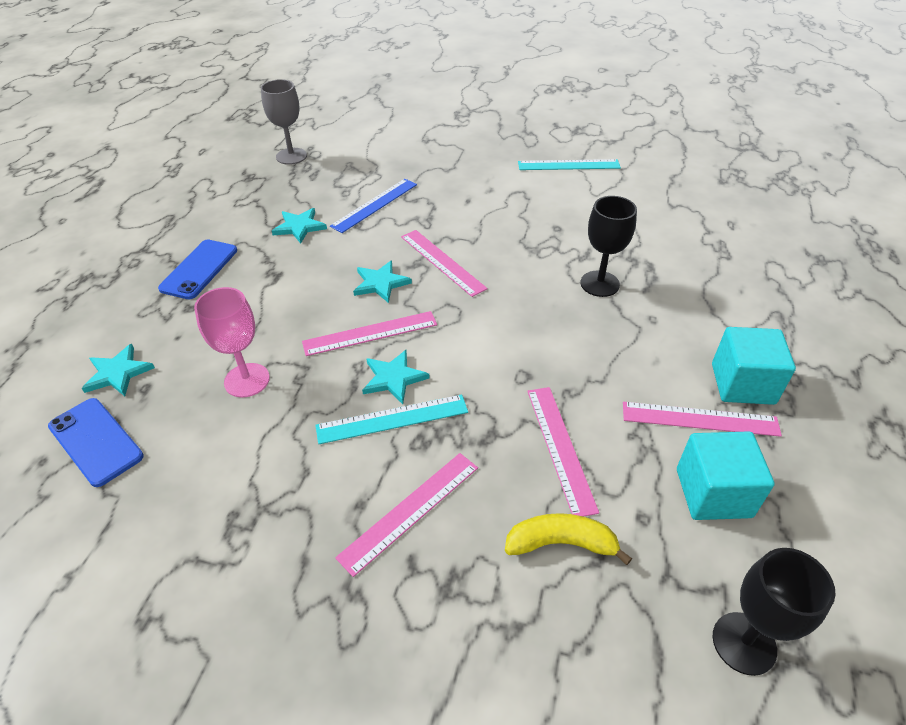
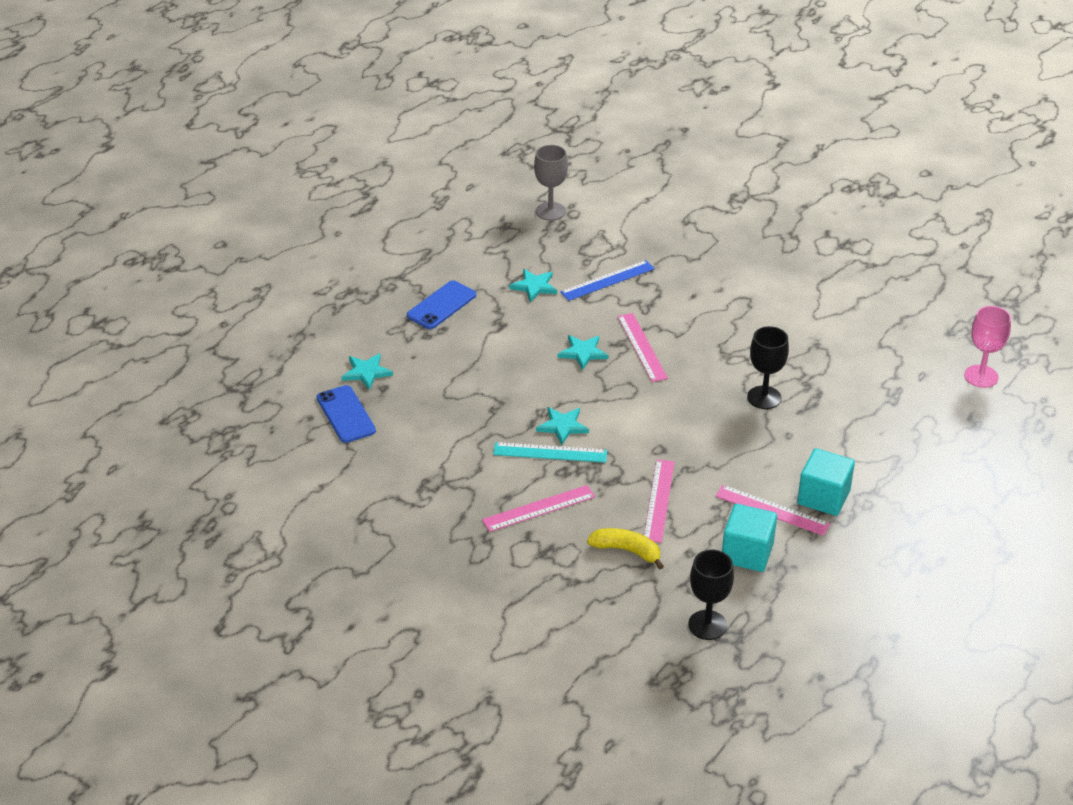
camera: 20 degrees right, 5 degrees down
pink goblet [194,287,270,398] -> pink goblet moved to [964,306,1011,388]
pink ruler [302,311,437,356] -> none
turquoise ruler [518,159,621,170] -> none

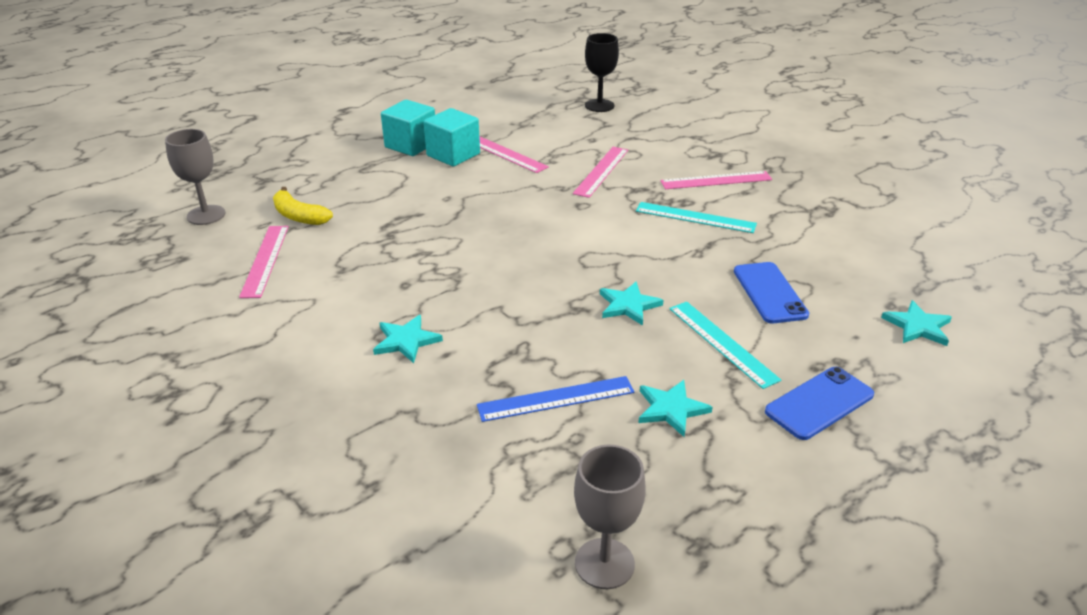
camera: 165 degrees left, 5 degrees down
blue phone [317,385,376,443] -> blue phone moved to [734,262,809,323]
turquoise star [536,407,589,445] -> turquoise star moved to [373,315,443,363]
yellow banana [587,528,664,570] -> yellow banana moved to [273,187,333,225]
pink ruler [617,313,668,382] -> pink ruler moved to [239,226,289,298]
turquoise cube [722,504,777,572] -> turquoise cube moved to [381,100,435,156]
black goblet [747,326,789,409] -> none
pink goblet [964,306,1011,388] -> grey goblet [165,129,225,225]
none -> turquoise ruler [669,301,781,389]

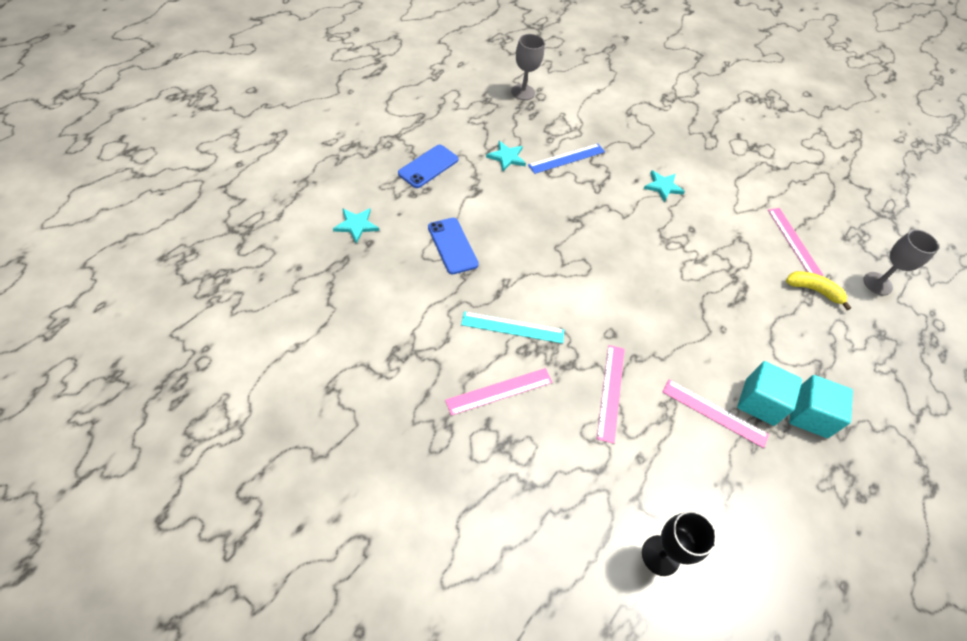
camera: 160 degrees right, 20 degrees up
turquoise star [600,281,664,326] -> none
turquoise ruler [669,301,781,389] -> none

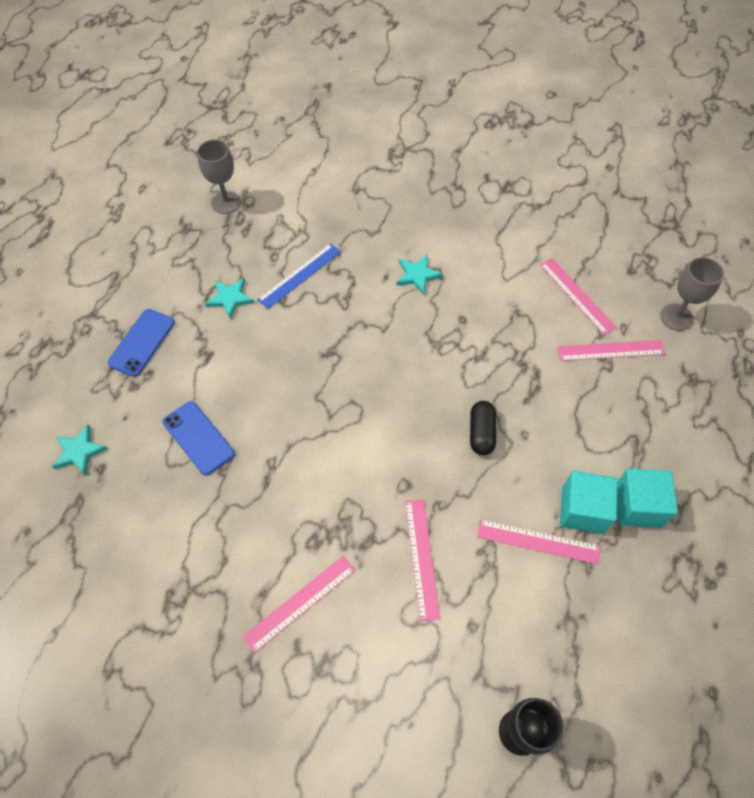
camera: 10 degrees left, 5 degrees up
turquoise ruler [461,311,564,344] -> none
yellow banana [786,271,851,310] -> pink ruler [557,340,665,361]
none -> black capsule [470,401,496,455]

